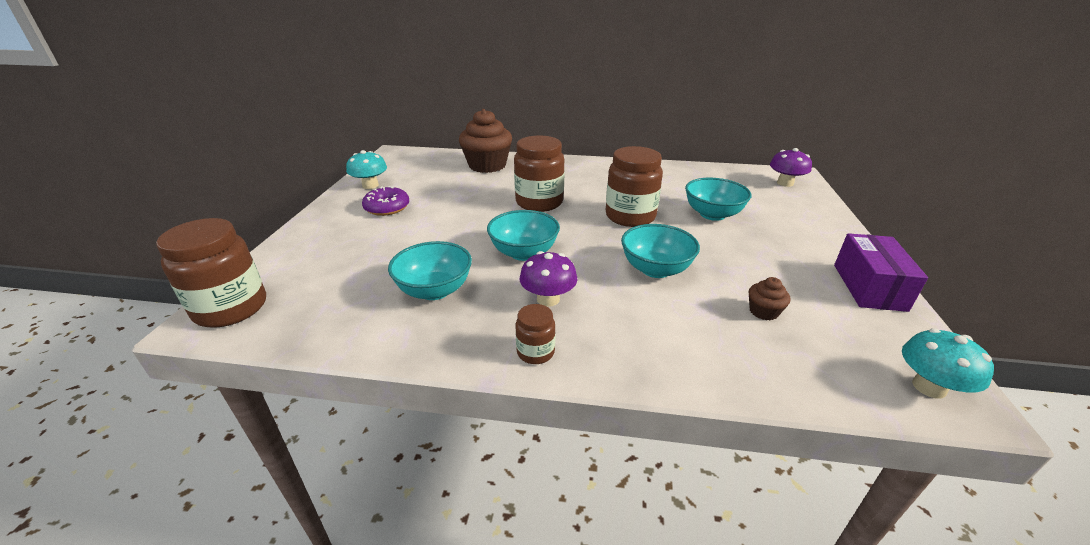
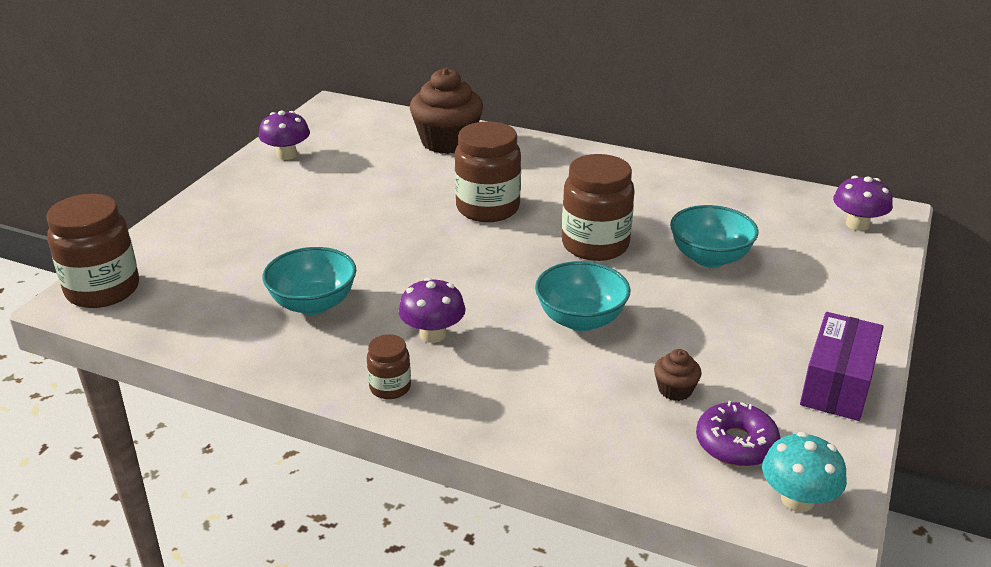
camera: 15 degrees right, 0 degrees up
turquoise mushroom [346,150,387,189] -> purple mushroom [259,110,310,160]
purple donut [362,186,409,216] -> purple donut moved to [696,401,780,467]
turquoise bowl [487,210,560,261] -> none

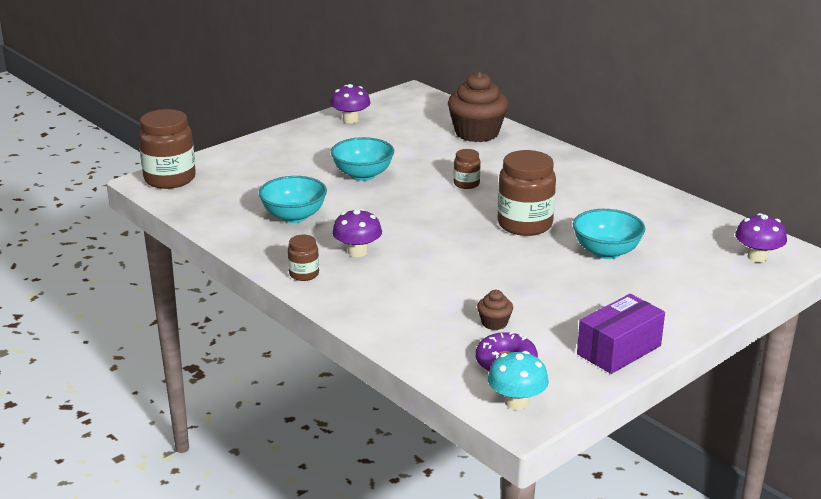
camera: 25 degrees right, 5 degrees down
brown jar [455,121,521,222] -> brown jar [454,149,481,189], size x0.50
turquoise bowl [535,261,630,331] -> turquoise bowl moved to [331,137,394,181]

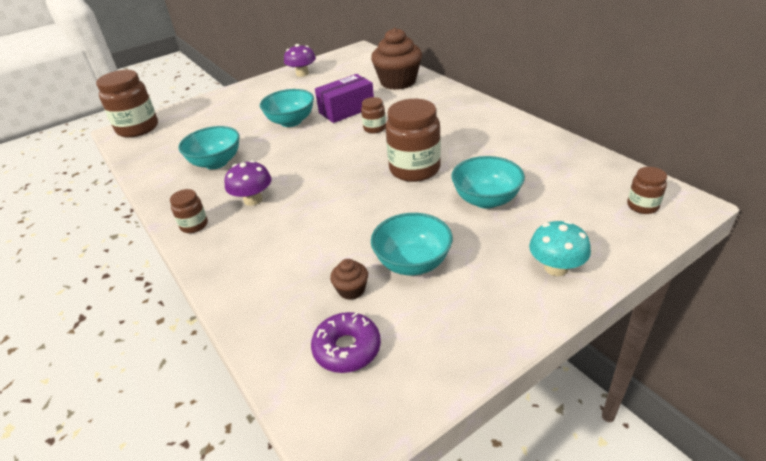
camera: 10 degrees right, 10 degrees up
turquoise mushroom [488,351,549,410] -> turquoise mushroom moved to [529,221,591,276]
purple box [577,294,665,374] -> purple box moved to [315,74,374,123]
purple mushroom [735,213,787,262] -> brown jar [627,167,667,214]
none -> turquoise bowl [371,213,453,275]

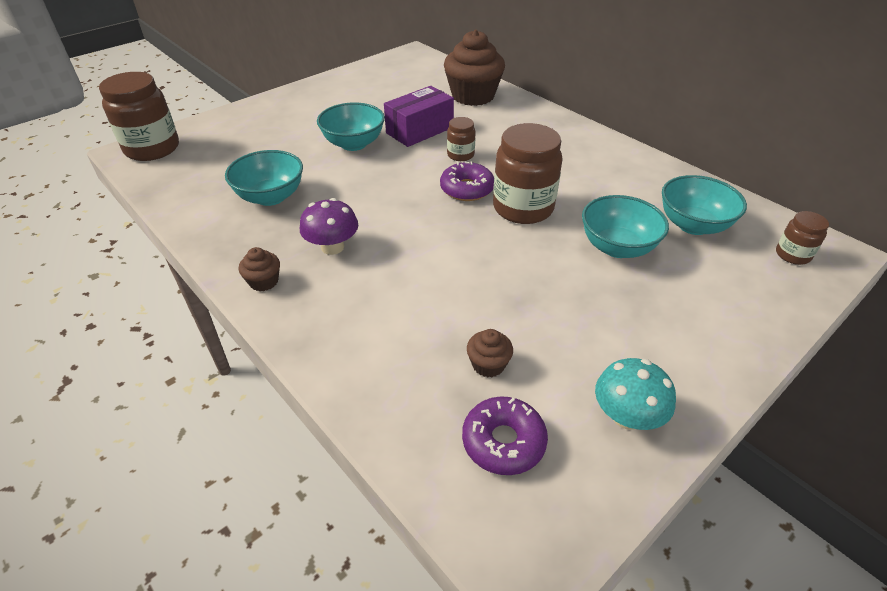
camera: 10 degrees left, 5 degrees up
brown jar [170,189,208,233] -> brown cupcake [239,247,280,291]
purple mushroom [284,44,316,77] -> none
turquoise bowl [371,213,453,275] -> turquoise bowl moved to [662,175,747,235]
turquoise mushroom [529,221,591,276] -> turquoise mushroom moved to [595,358,676,430]
none -> purple donut [440,161,494,201]

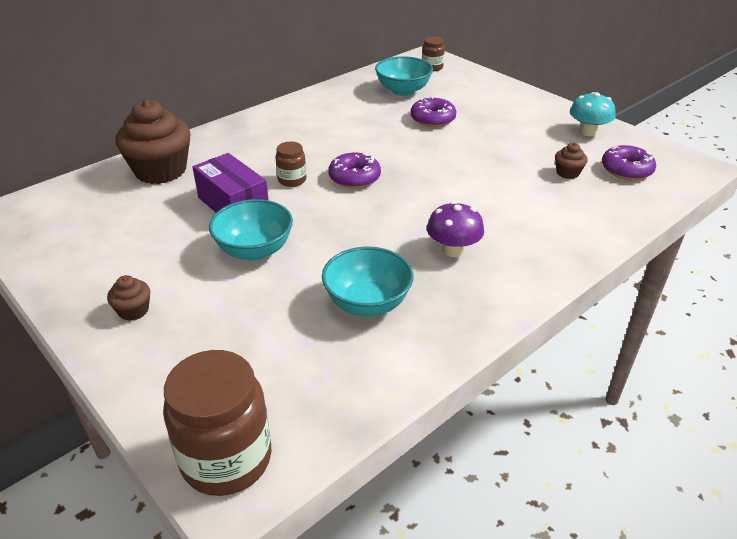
camera: 90 degrees left, 5 degrees down
brown cupcake [239,247,280,291] -> brown cupcake moved to [107,275,150,321]
brown jar [493,123,563,224] -> none
turquoise bowl [582,195,669,258] -> purple donut [410,96,457,127]

